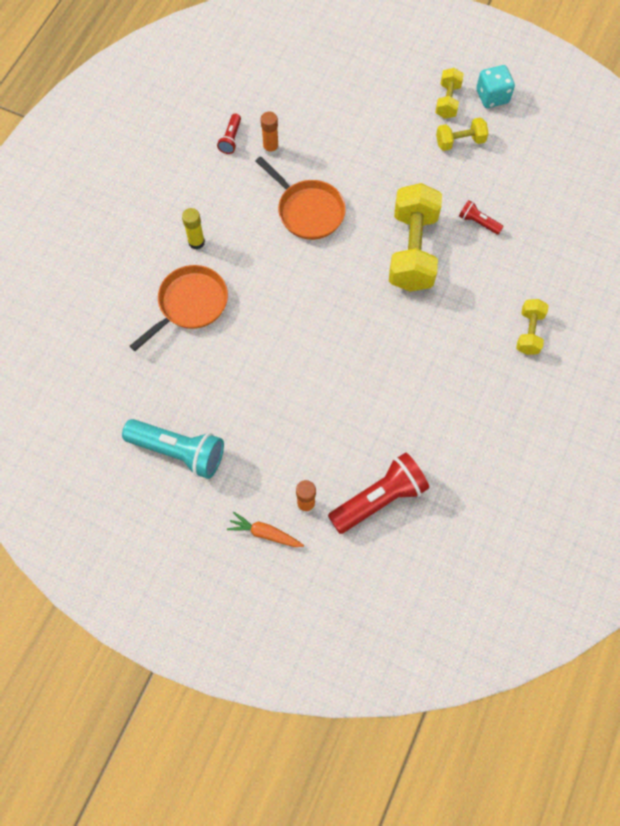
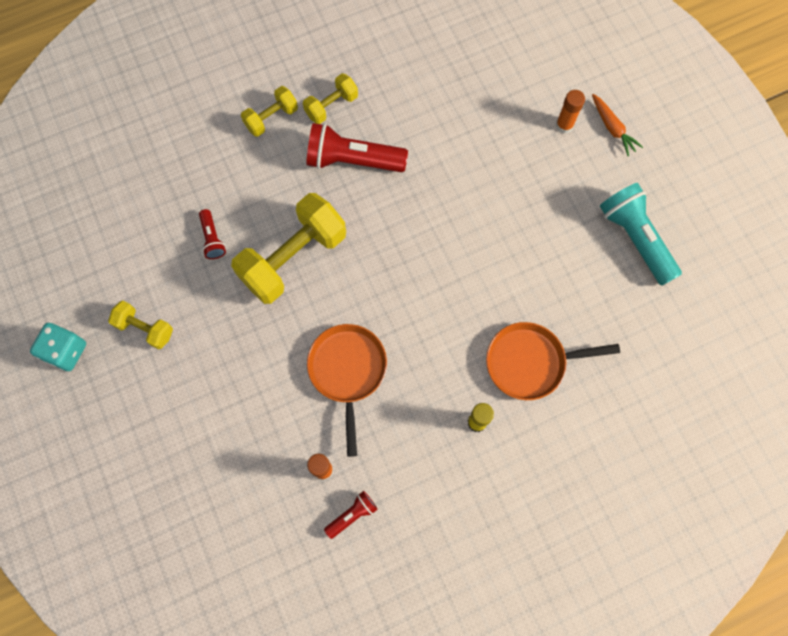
camera: 140 degrees left, 5 degrees up
red flashlight [328,452,429,534] -> red flashlight moved to [306,123,408,172]
yellow dumbbell [435,68,464,119] -> yellow dumbbell moved to [303,73,358,124]

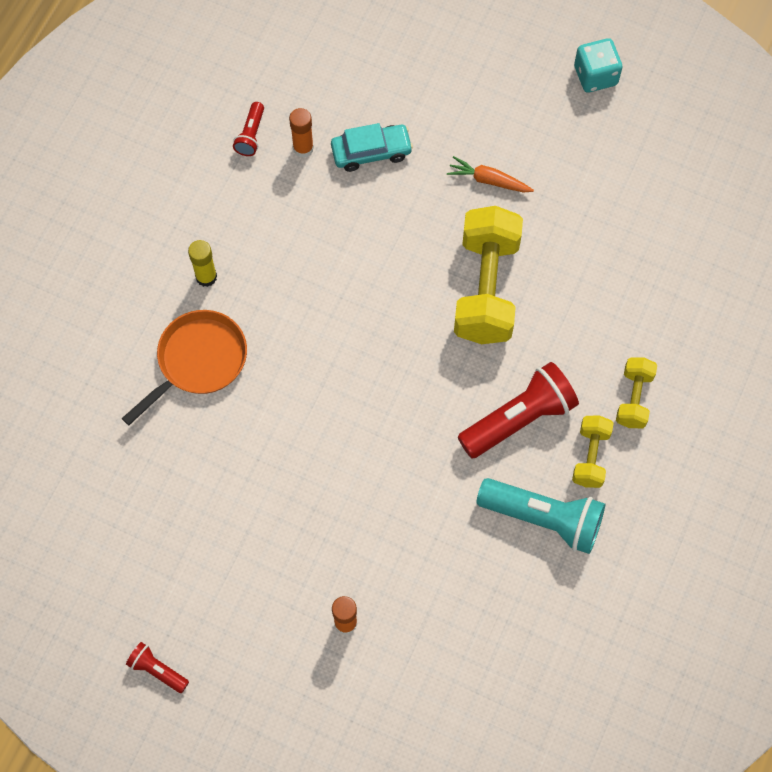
camera: 140 degrees right, 5 degrees down
yellow dumbbell [108,301,173,349] -> none
red flashlight [199,209,226,259] -> red flashlight moved to [126,642,189,693]
orange pan [307,324,387,457] -> none
orange carrot [592,94,643,156] -> orange carrot moved to [447,156,534,192]
turquoise flashlight [600,183,682,286] -> turquoise flashlight moved to [476,478,605,554]
none -> turquoise car [331,123,413,172]

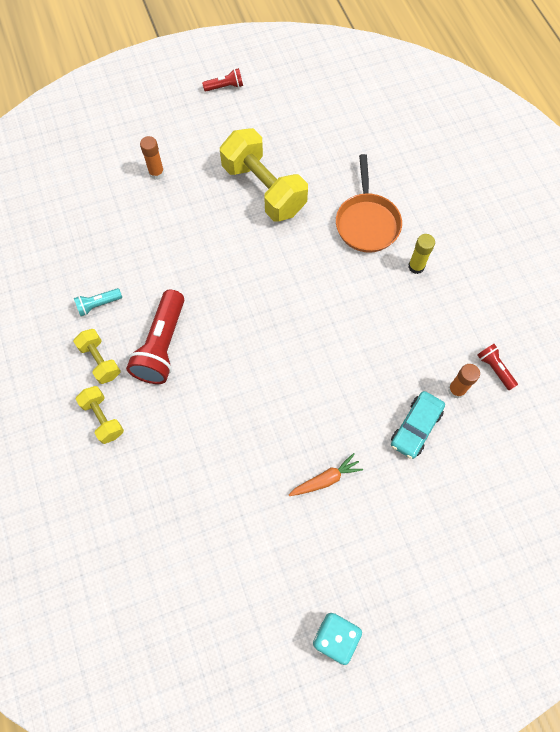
camera: 135 degrees right, 0 degrees up
yellow dumbbell [454,206,523,344] -> yellow dumbbell moved to [220,128,308,222]
turquoise flashlight [476,478,605,554] -> turquoise flashlight [74,288,122,316], size x0.50

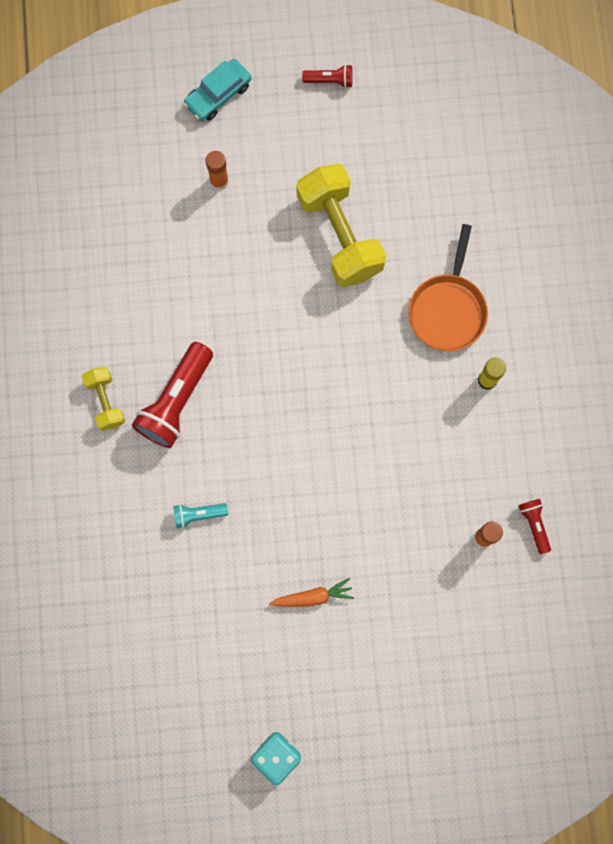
camera: 15 degrees right, 10 degrees up
turquoise flashlight [74,288,122,316] -> turquoise flashlight moved to [173,503,228,528]
yellow dumbbell [76,386,124,444] -> none
turquoise car [391,391,445,459] -> turquoise car moved to [183,59,251,121]

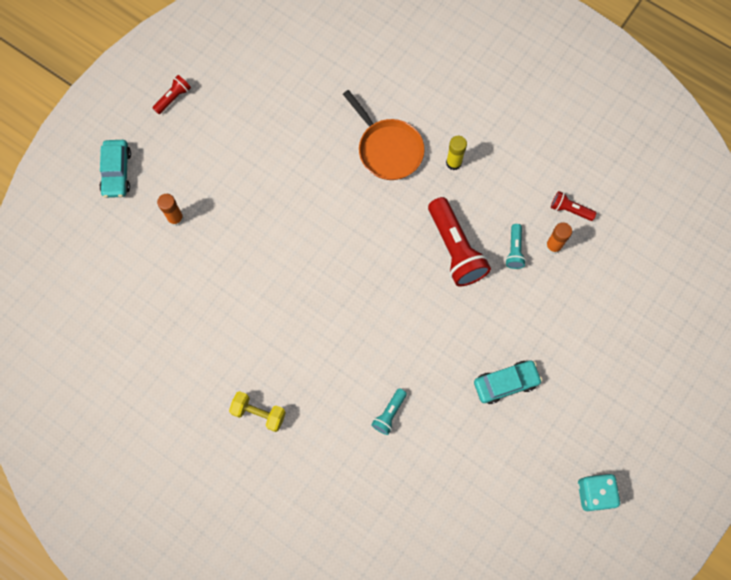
camera: 50 degrees left, 5 degrees down
red flashlight [132,342,213,448] -> red flashlight moved to [428,197,491,287]
orange carrot [269,578,354,607] -> turquoise car [474,361,542,404]
yellow dumbbell [296,164,386,287] -> none
none -> turquoise flashlight [505,224,526,269]

